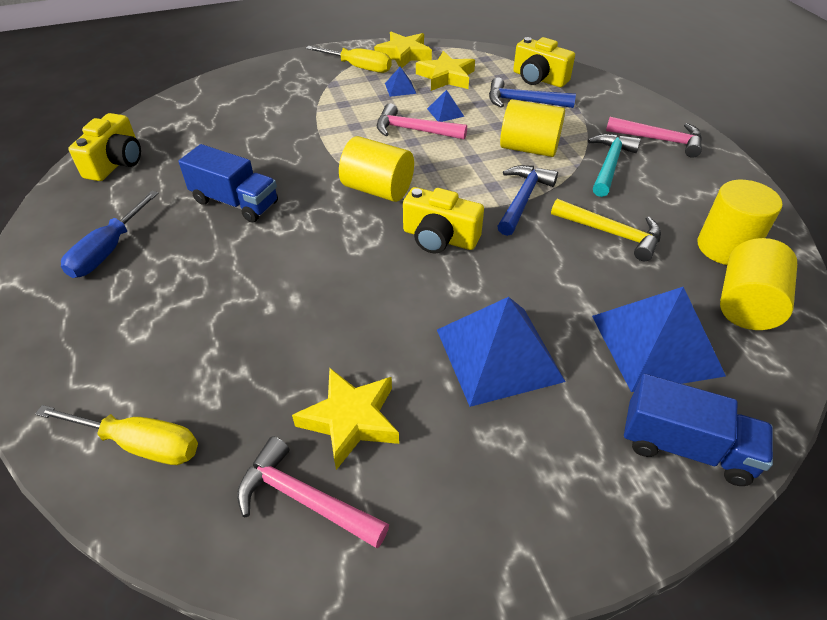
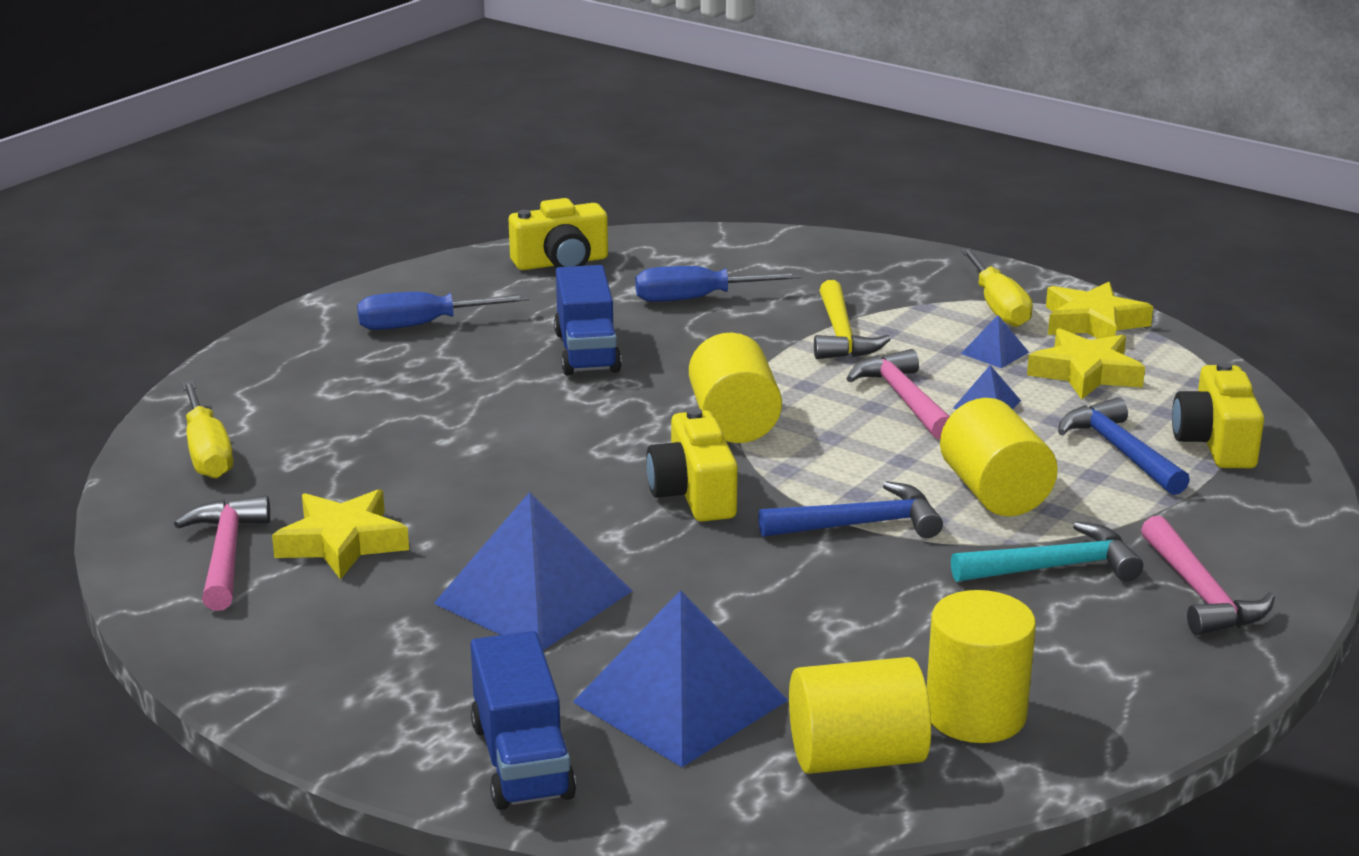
camera: 55 degrees right, 20 degrees down
yellow hammer [551,199,661,261] -> yellow hammer moved to [814,280,891,359]
none -> blue screwdriver [635,266,801,302]

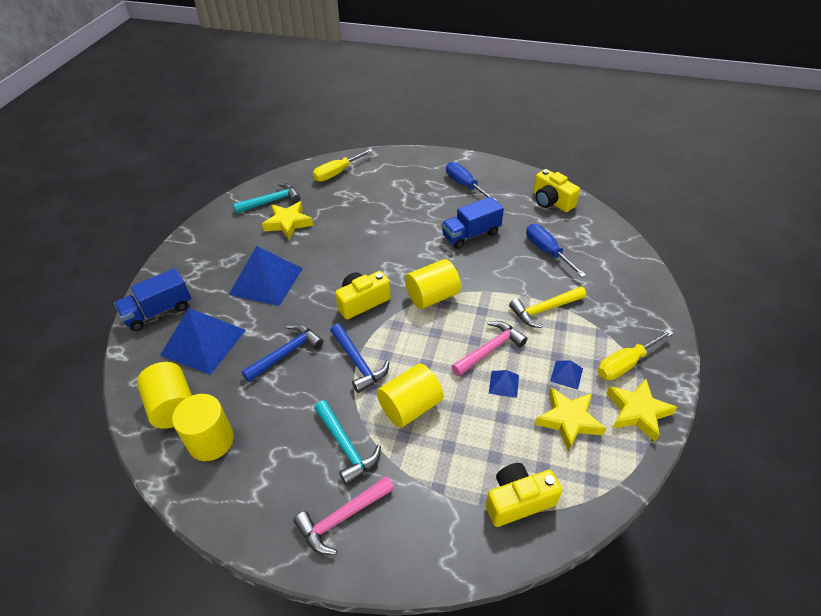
camera: 70 degrees right, 20 degrees up
pink hammer [174,495,270,611] -> turquoise hammer [233,183,301,214]
blue hammer [1058,397,1190,495] -> blue hammer moved to [242,324,324,382]

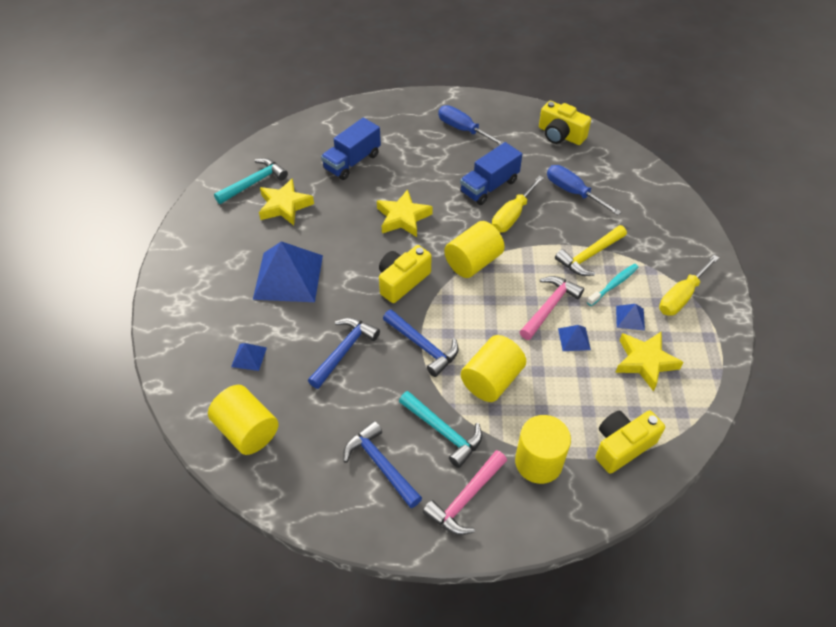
camera: 15 degrees left, 5 degrees up
blue truck [114,268,191,331] -> blue truck moved to [321,118,381,180]
blue pyramid [160,308,246,375] -> blue pyramid [231,343,267,371], size x0.43
yellow cylinder [172,394,234,461] -> yellow cylinder moved to [515,415,571,484]
yellow screwdriver [313,149,373,182] -> yellow screwdriver moved to [492,175,544,233]
yellow star [606,379,677,442] -> yellow star moved to [377,189,433,237]
none -> blue hammer [343,421,422,508]
none -> turquoise toothbrush [587,263,639,306]

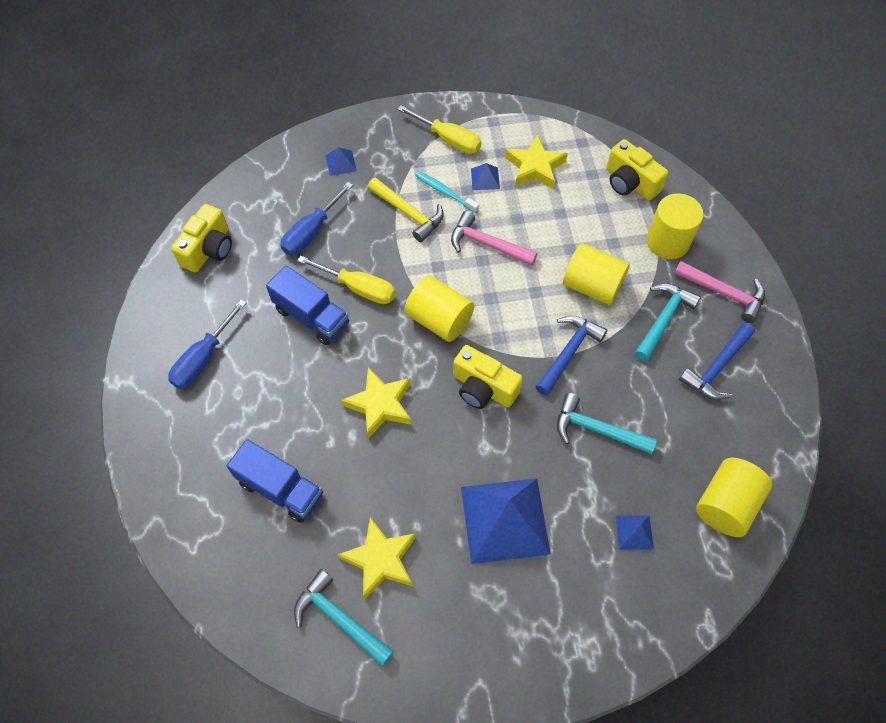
camera: 100 degrees left, 10 degrees up
blue hammer [308,318,380,389] -> turquoise hammer [557,393,657,454]
blue pyramid [558,325,591,351] -> blue pyramid moved to [326,147,357,176]

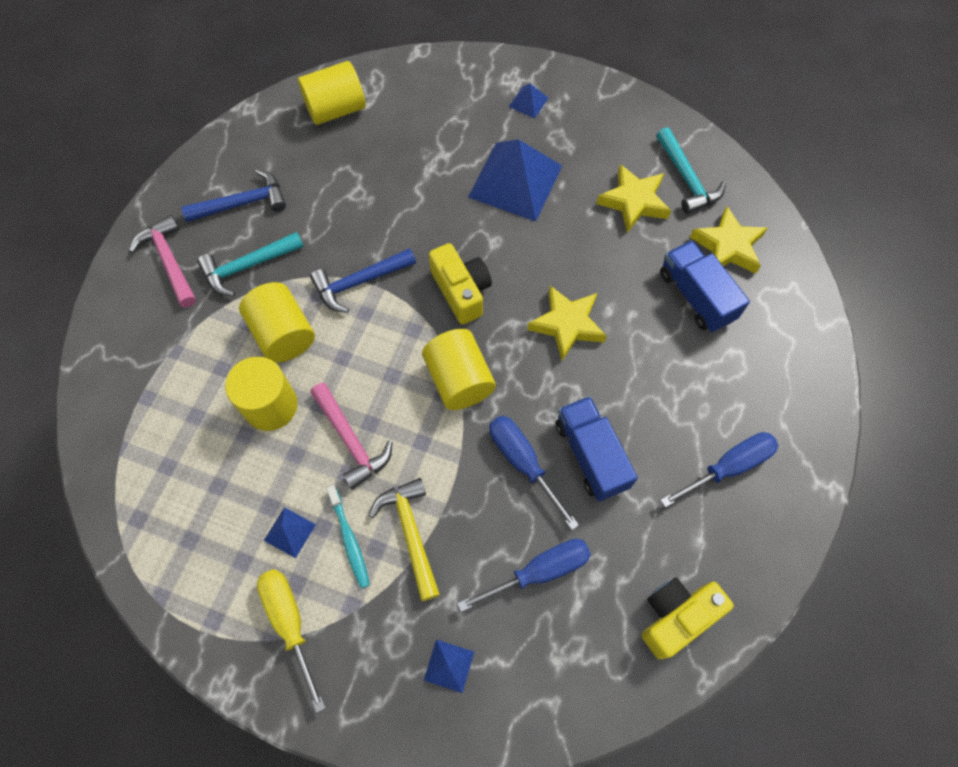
camera: 150 degrees left, 5 degrees up
yellow screwdriver [297,256,396,304] -> blue screwdriver [490,416,579,530]
yellow star [505,135,568,189] -> yellow star moved to [690,206,768,274]
turquoise hammer [557,393,657,454] -> none
yellow camera [607,139,668,201] -> none
blue pyramid [616,515,654,550] -> blue pyramid moved to [509,84,548,118]
yellow cylinder [646,194,704,259] -> yellow cylinder moved to [225,357,298,431]

